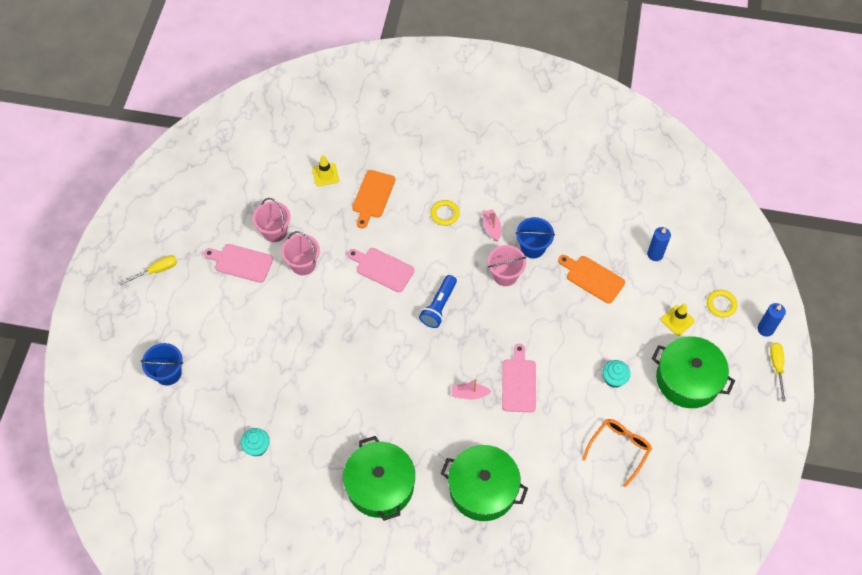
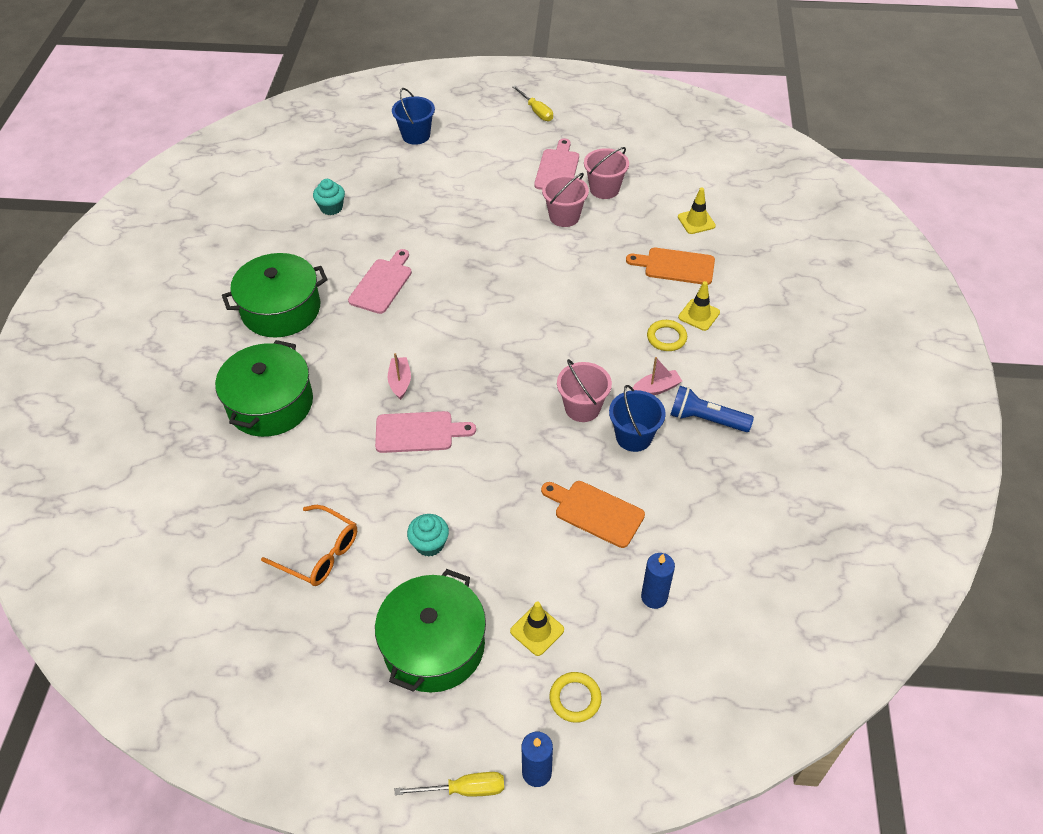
camera: 85 degrees right, 10 degrees down
pink cutting board [347,248,415,292] -> pink cutting board moved to [348,249,412,314]
blue flashlight [419,275,457,328] -> blue flashlight moved to [670,386,754,432]
orange cutting board [558,255,625,304] -> orange cutting board turned 90 degrees counterclockwise [541,481,645,548]
none -> yellow traffic cone [678,281,720,331]

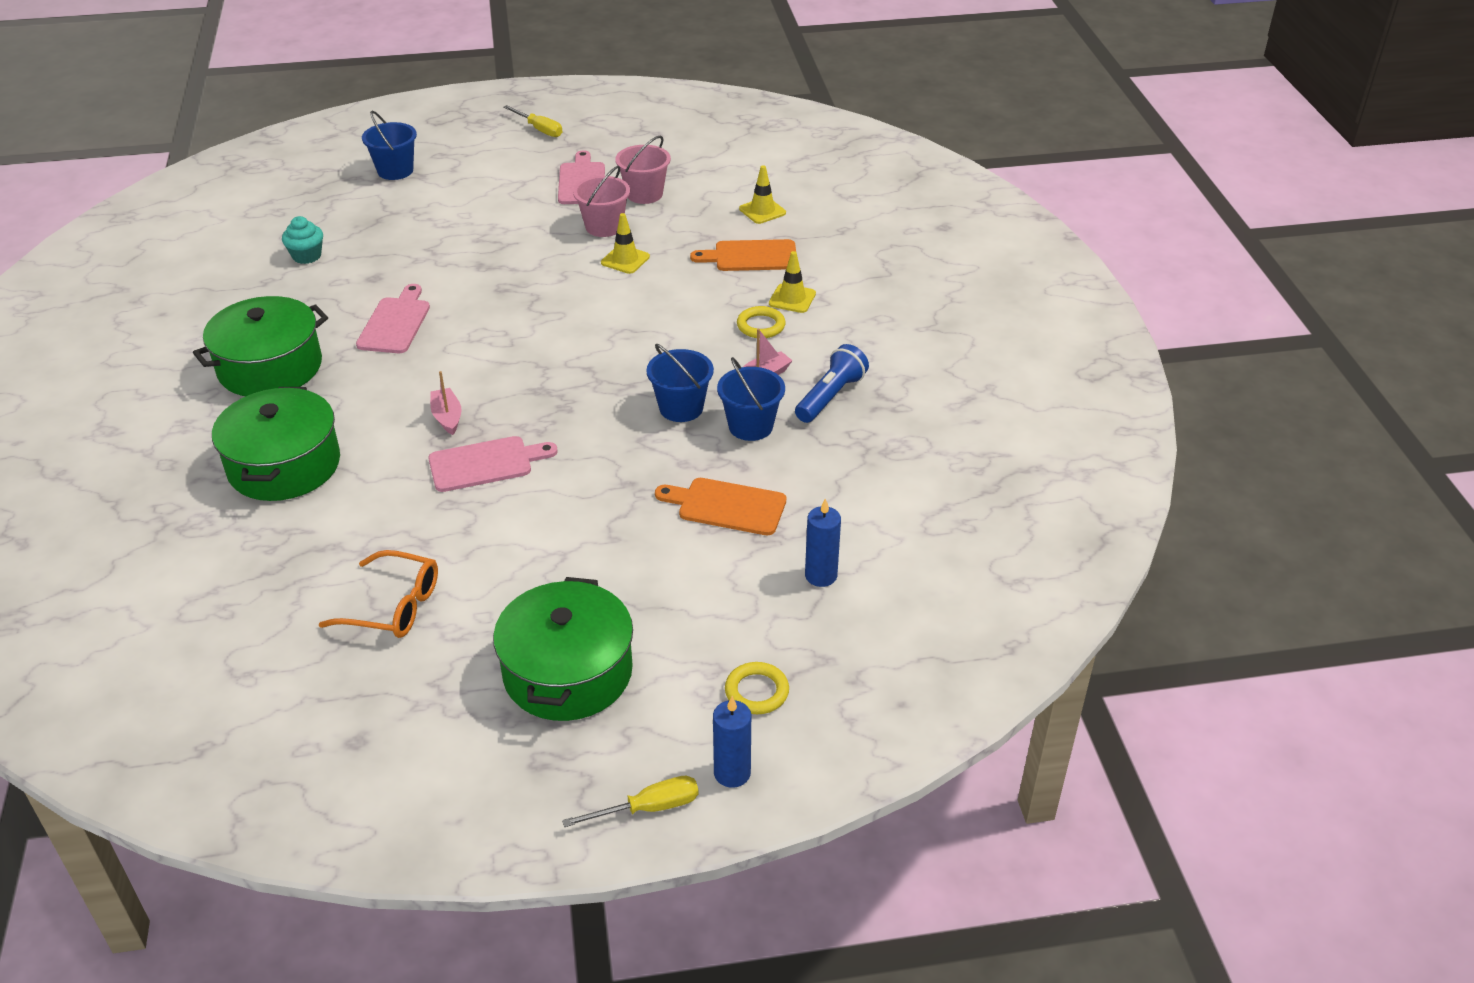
camera: 15 degrees left, 10 degrees down
turquoise cupcake [407,514,449,557] -> none
yellow traffic cone [510,602,564,656] -> yellow traffic cone moved to [601,213,650,274]
pink bucket [557,359,612,422] -> blue bucket [646,344,714,422]
blue flashlight [670,386,754,432] -> blue flashlight turned 120 degrees clockwise [795,344,869,423]

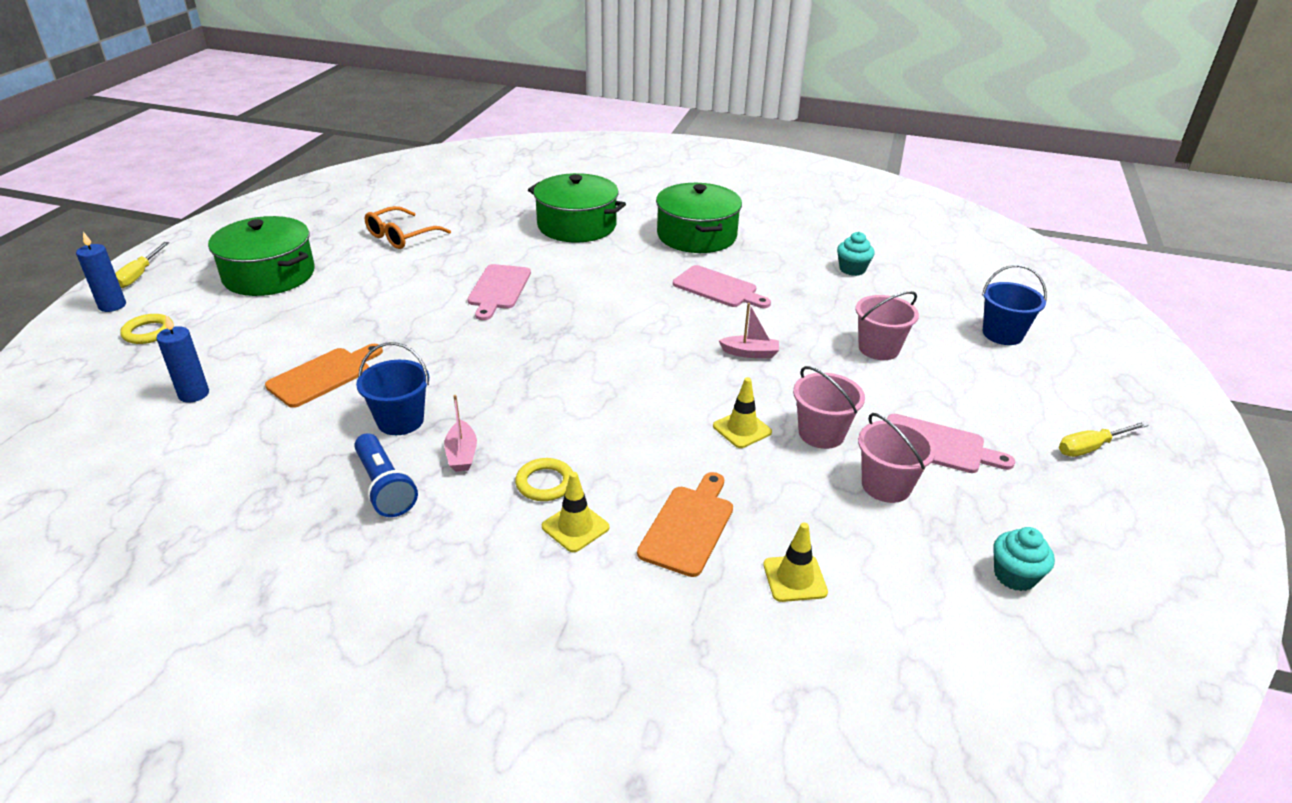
camera: 115 degrees right, 5 degrees down
pink boat [430,371,461,435] -> pink boat moved to [719,303,779,358]
blue bucket [646,344,714,422] -> none
none -> pink bucket [856,291,919,360]
none -> turquoise cupcake [993,527,1055,591]

